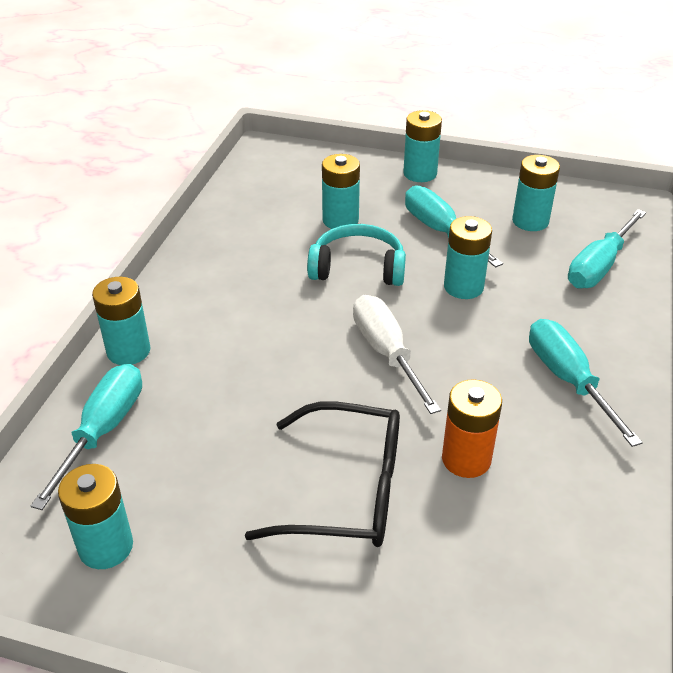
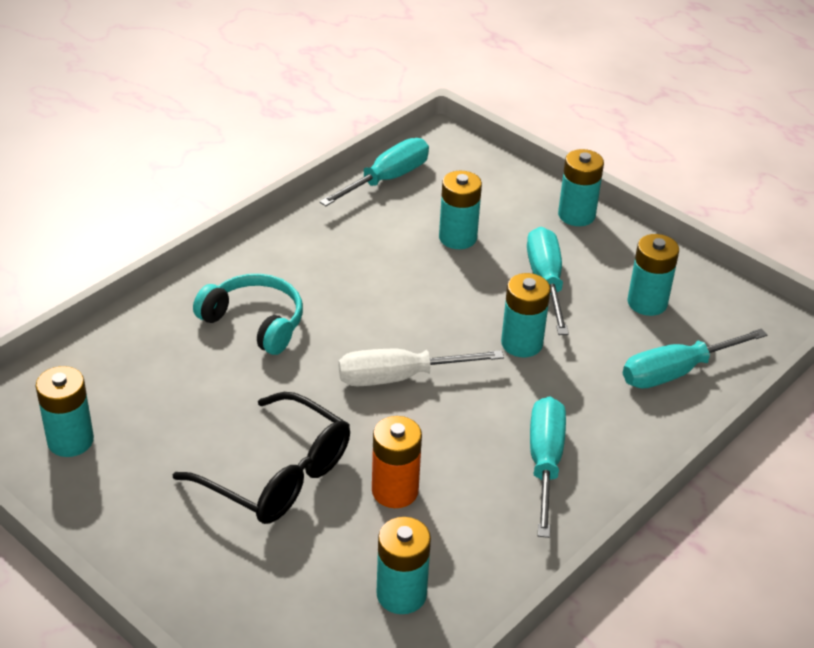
camera: 25 degrees right, 0 degrees up
turquoise screwdriver [31,364,142,510] -> turquoise screwdriver moved to [319,138,429,206]
turquoise battery [92,277,150,365] -> turquoise battery moved to [377,517,431,614]
turquoise headphones [307,224,406,286] -> turquoise headphones moved to [193,274,303,355]
white screwdriver [353,295,441,414] -> white screwdriver turned 105 degrees counterclockwise [339,349,504,386]

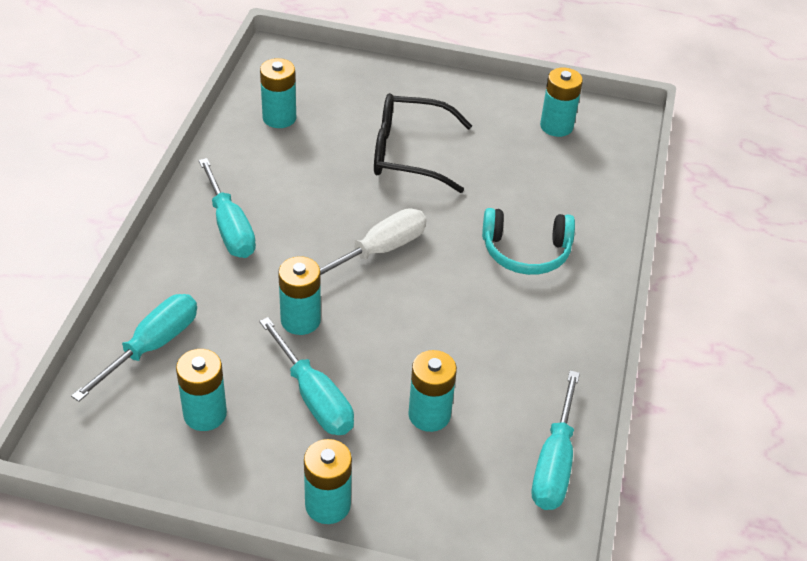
camera: 150 degrees right, 5 degrees up
orange battery [372,416,422,508] -> none

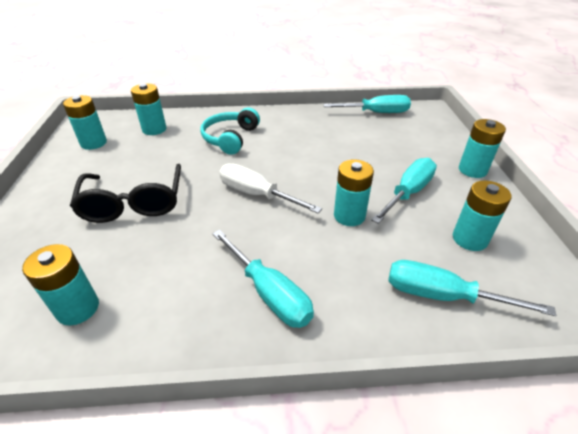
camera: 105 degrees left, 5 degrees down
turquoise screwdriver [199,158,256,258] -> turquoise screwdriver turned 90 degrees clockwise [212,230,314,328]
turquoise battery [408,350,457,432] -> turquoise battery moved to [131,83,166,135]
turquoise headphones [482,208,575,275] -> turquoise headphones turned 150 degrees counterclockwise [200,108,260,155]

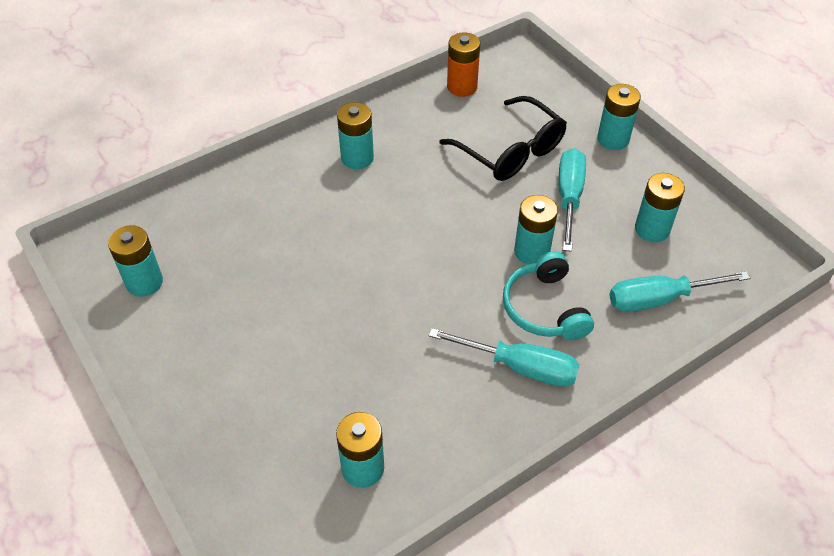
camera: 30 degrees left, 10 degrees up
black glasses [70,164,181,223] -> black glasses moved to [439,96,567,181]
turquoise battery [131,83,166,135] -> turquoise battery moved to [337,102,374,169]
turquoise headphones [200,108,260,155] -> turquoise headphones moved to [503,251,594,340]
white screwdriver [219,163,322,213] -> none
turquoise screwdriver [323,95,411,113] -> orange battery [447,32,480,97]

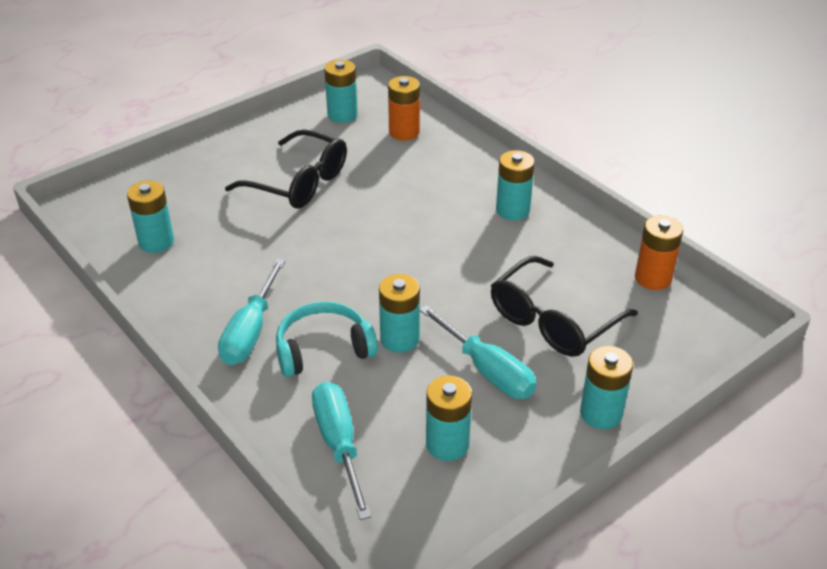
camera: 85 degrees right, 10 degrees down
turquoise screwdriver [559,148,586,252] -> turquoise screwdriver turned 45 degrees clockwise [420,305,537,399]
none -> black glasses [225,129,347,209]
none -> orange battery [388,76,420,141]

